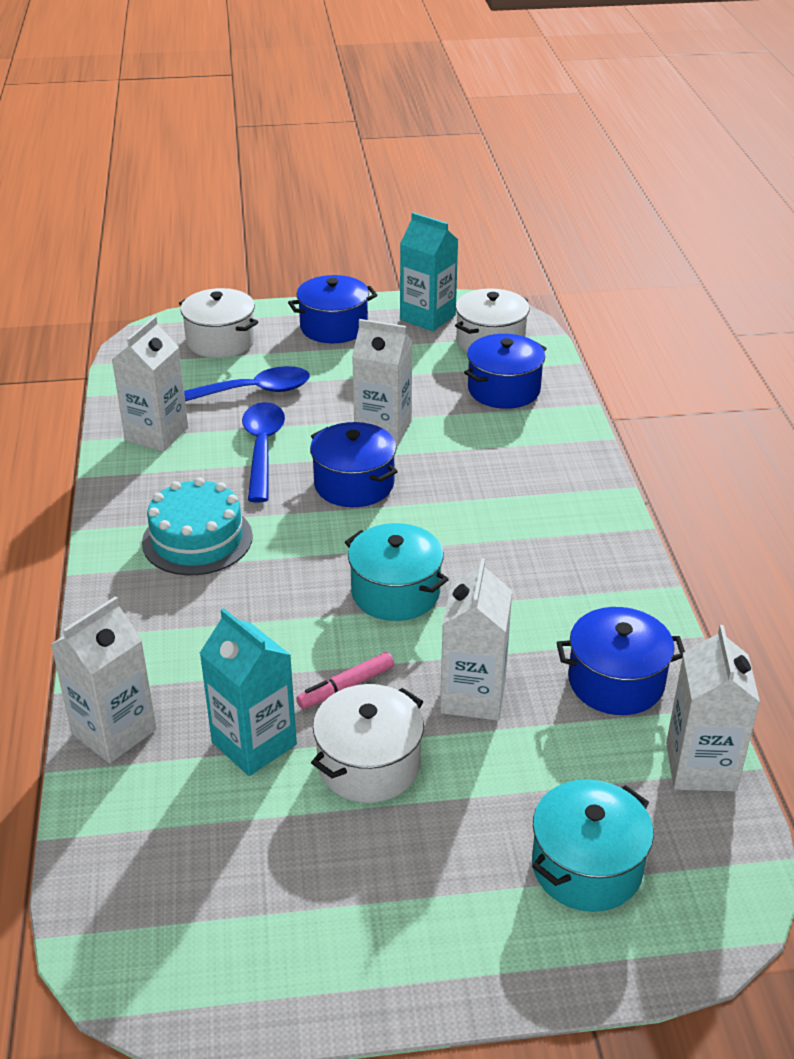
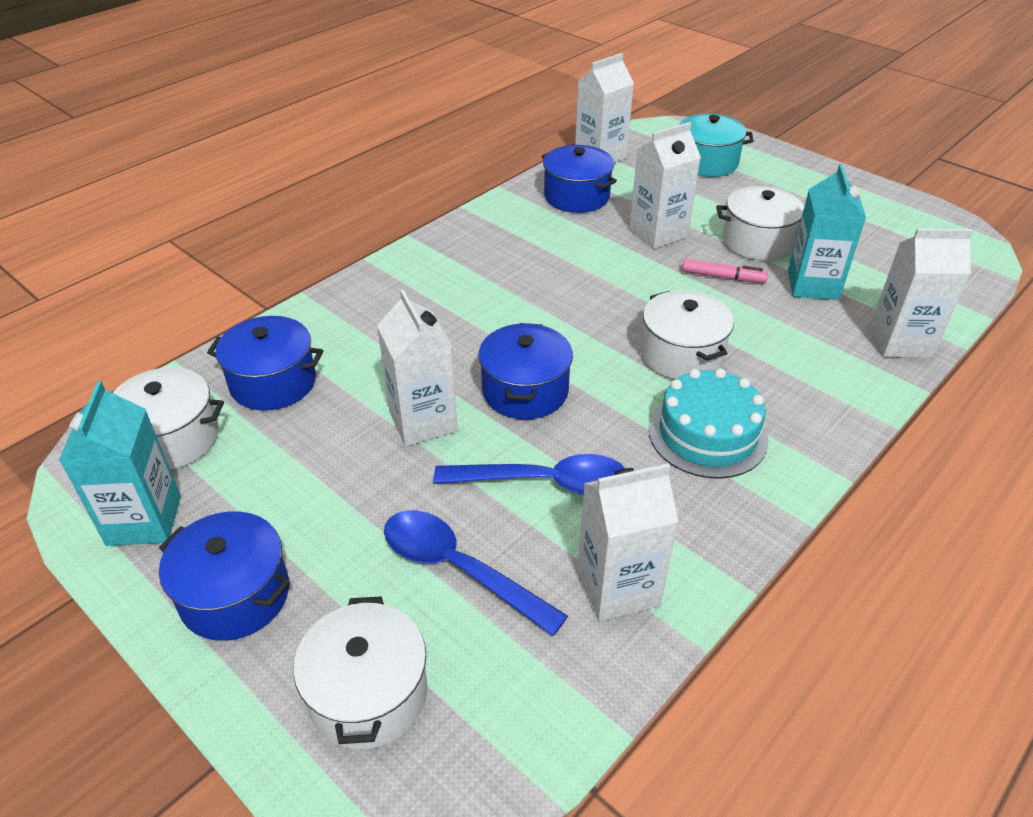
camera: 130 degrees left, 5 degrees up
blue spoon [242,402,285,502] -> blue spoon turned 135 degrees counterclockwise [434,454,626,495]
turquoise pot [345,523,449,621] -> none
none -> white pot [641,290,734,379]

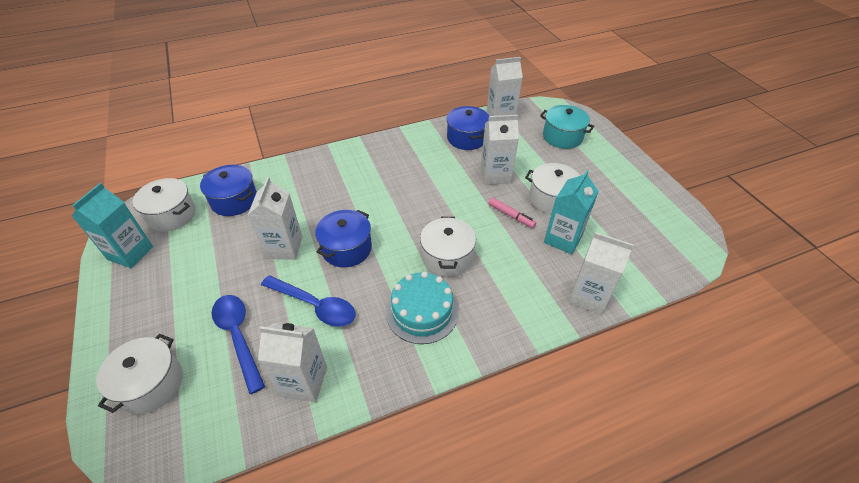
camera: 25 degrees right, 5 degrees up
blue pot [159,511,290,641] -> none

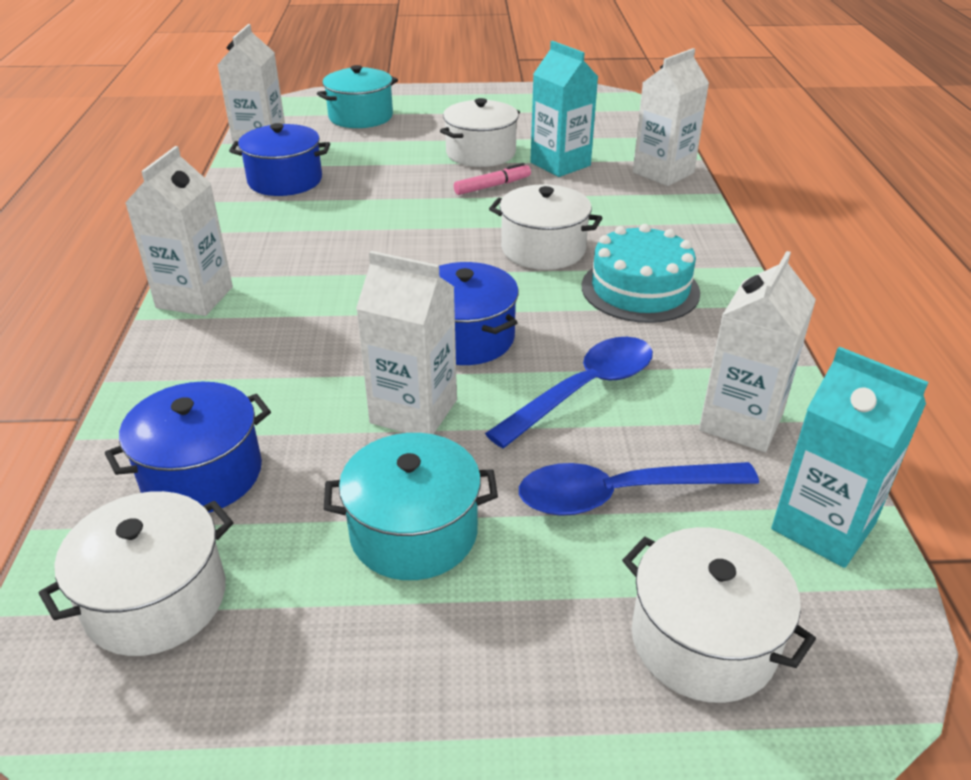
camera: 70 degrees left, 10 degrees down
turquoise carton [72,183,153,268] -> turquoise carton moved to [771,346,928,568]
white carton [481,115,519,185] -> white carton moved to [125,146,233,316]
none -> turquoise pot [324,433,498,580]

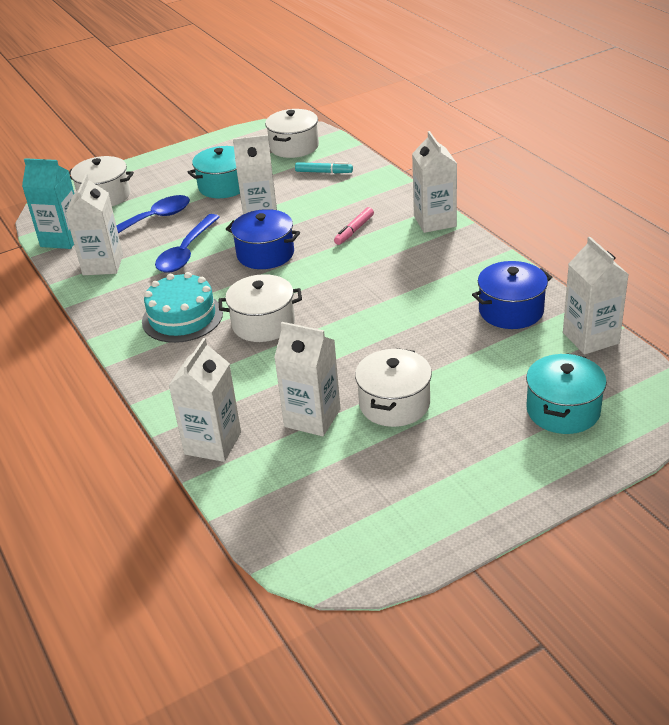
camera: 155 degrees right, 0 degrees up
blue pot [105,382,271,513] -> turquoise marker [295,162,353,174]
pink marker [454,163,531,195] -> pink marker moved to [334,207,374,245]
turquoise carton [530,41,598,177] -> white carton [274,322,341,436]

